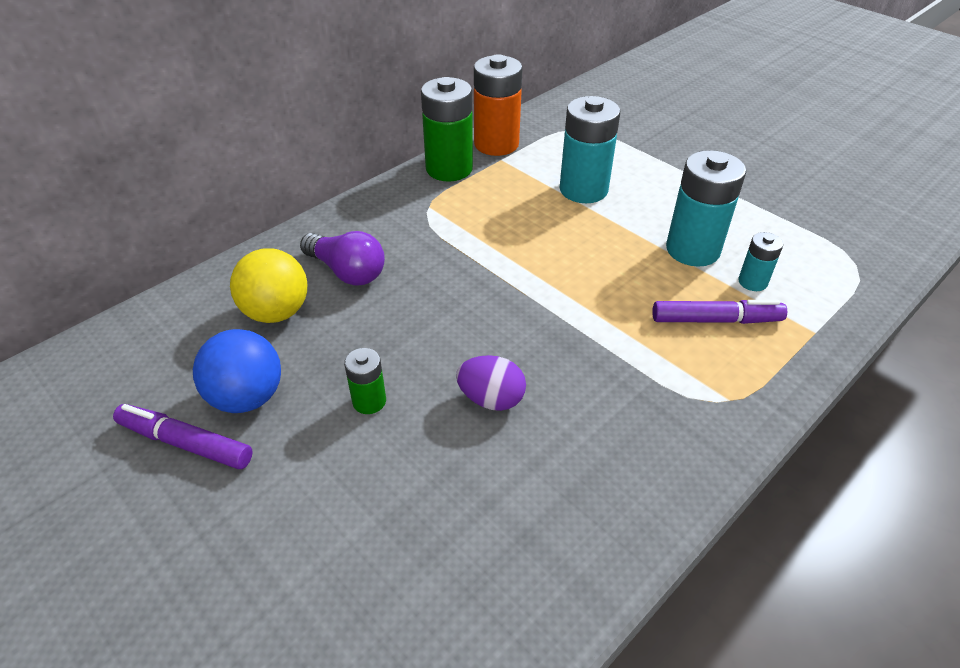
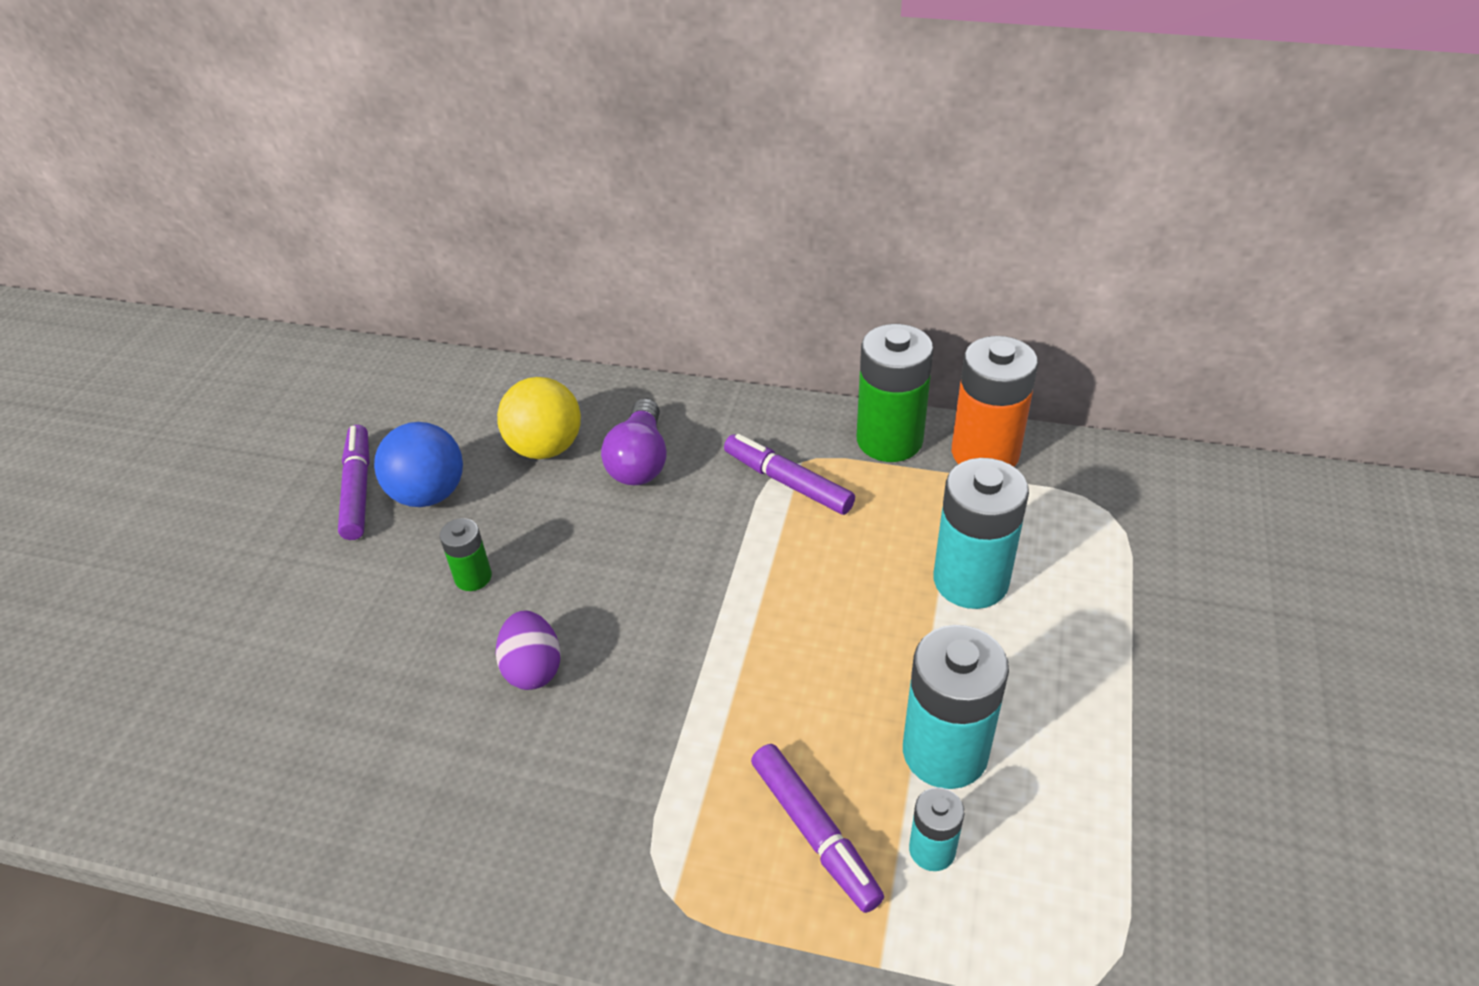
camera: 60 degrees right, 0 degrees up
none -> purple marker [724,434,855,515]

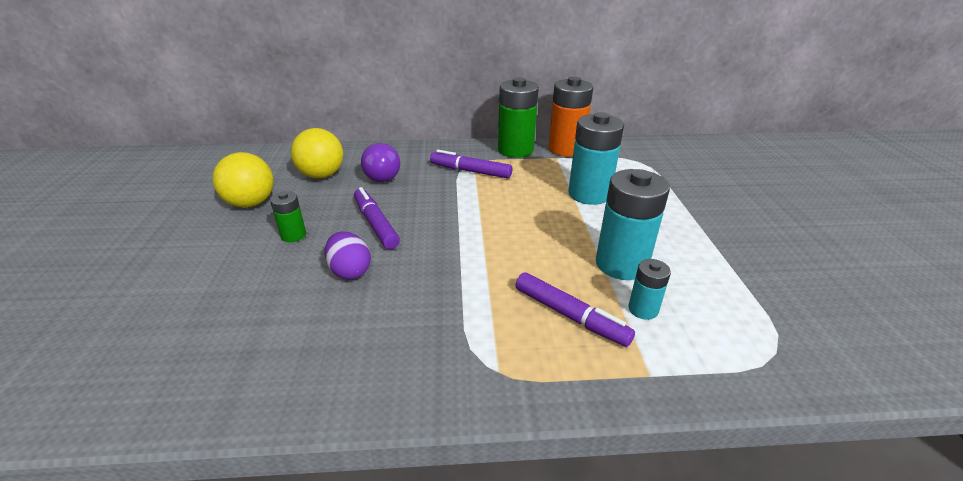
camera: 20 degrees left, 10 degrees down
purple marker [338,425,370,540] -> purple marker moved to [354,187,400,249]
blue ball [374,422,463,507] -> yellow ball [213,152,274,208]

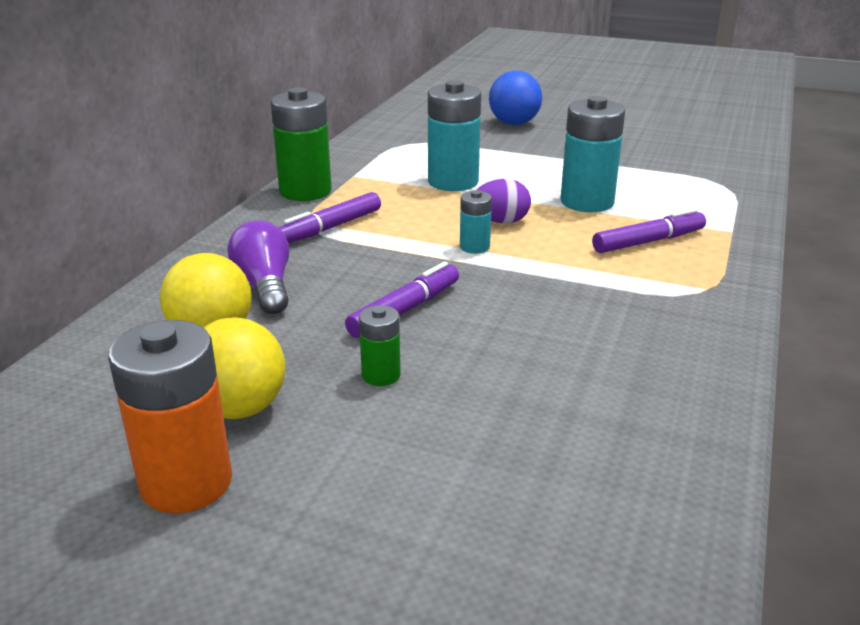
camera: 65 degrees left, 5 degrees down
purple egg [325,231,371,280] -> purple egg moved to [477,179,531,223]
purple marker [354,187,400,249] -> purple marker turned 135 degrees clockwise [345,261,459,338]
purple light bulb [361,143,400,182] -> purple light bulb turned 120 degrees counterclockwise [227,220,289,314]
orange battery [549,77,593,157] -> orange battery moved to [108,320,232,513]
turquoise battery [628,259,671,320] -> turquoise battery moved to [460,190,492,254]
none -> blue ball [489,71,542,125]

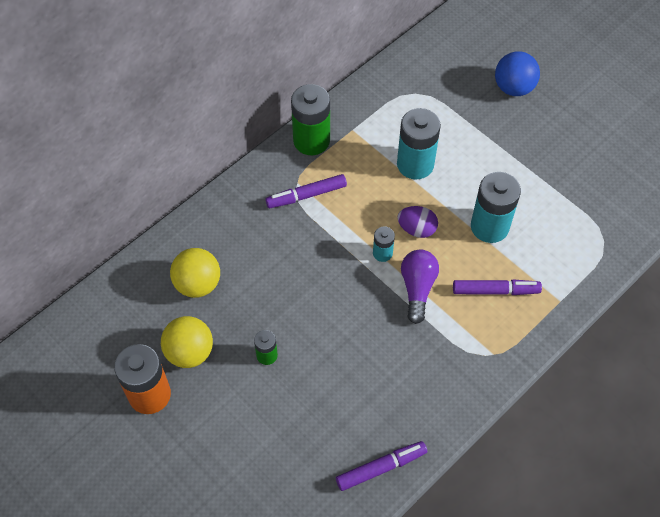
camera: 25 degrees right, 30 degrees up
purple light bulb [227,220,289,314] -> purple light bulb moved to [401,249,439,324]
purple marker [345,261,459,338] -> purple marker moved to [336,441,427,491]

